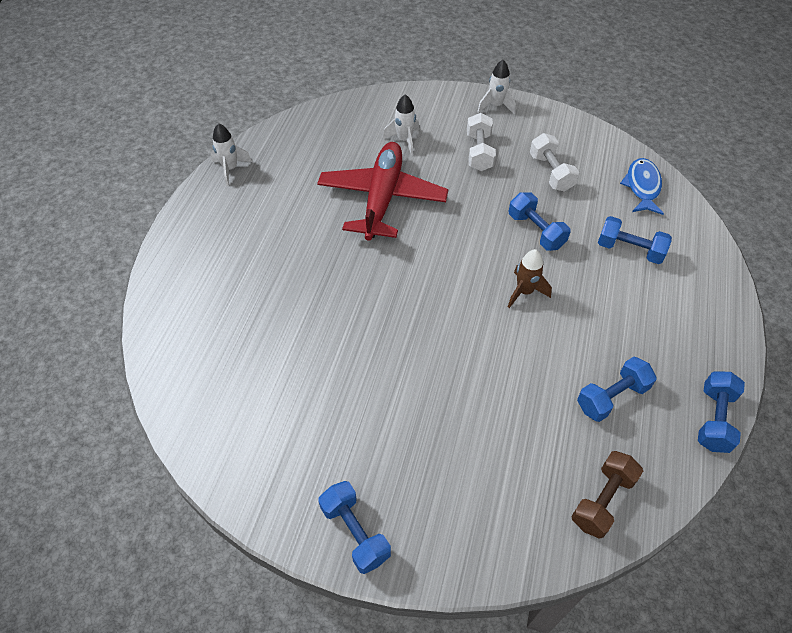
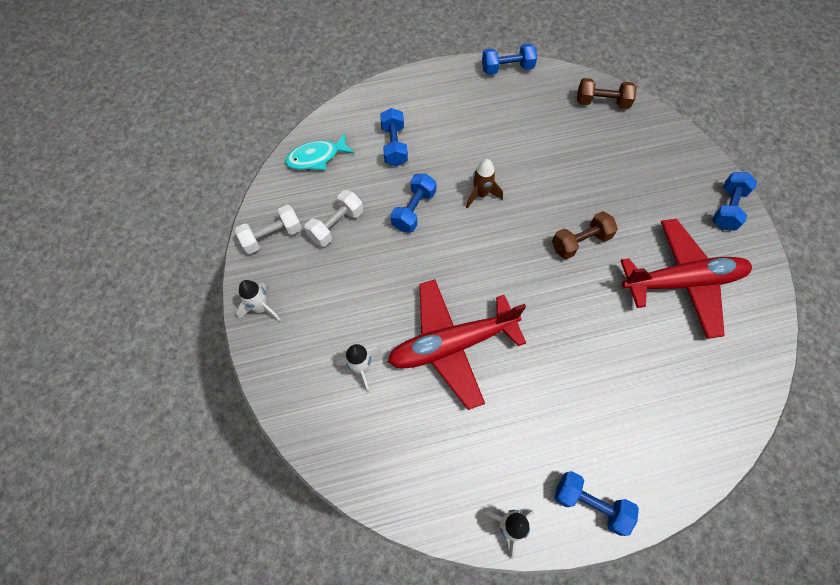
camera: 120 degrees left, 10 degrees up
white dumbbell [467,113,496,171] -> white dumbbell moved to [235,205,302,254]
blue dumbbell [577,357,657,422] -> blue dumbbell moved to [554,471,639,536]
blue fish [620,158,664,215] -> turquoise fish [285,133,355,171]
none -> brown dumbbell [552,211,618,259]
none -> red plane [620,219,752,339]

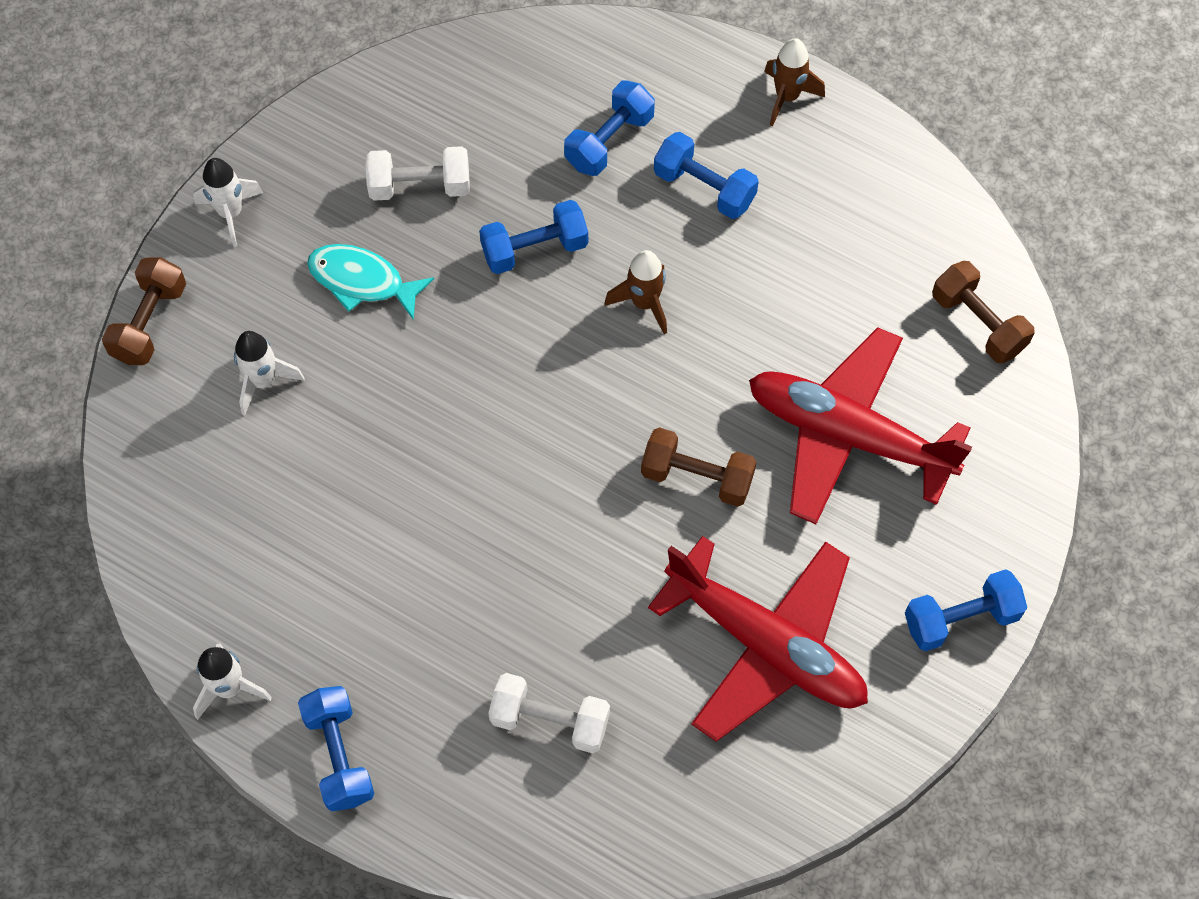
camera: 45 degrees right, 0 degrees up
white dumbbell [235,205,302,254] -> white dumbbell moved to [488,673,610,753]
turquoise fish [285,133,355,171] -> turquoise fish moved to [307,244,434,320]
red plane [388,279,526,410] -> red plane moved to [749,327,972,524]
blue dumbbell [482,43,537,75] -> blue dumbbell moved to [654,132,759,219]
none -> brown dumbbell [102,257,186,365]
none -> brown rocket [764,38,825,126]

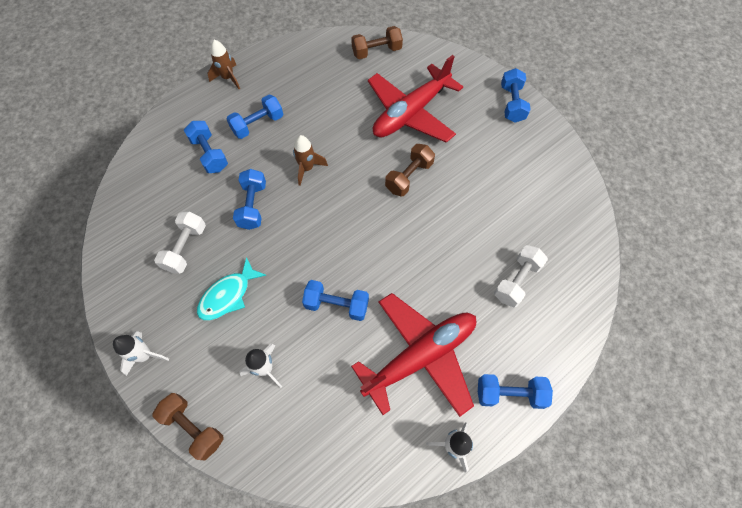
camera: 70 degrees left, 0 degrees up
red plane [648,536,868,742] -> red plane moved to [351,293,476,417]
none -> blue dumbbell [302,280,369,321]

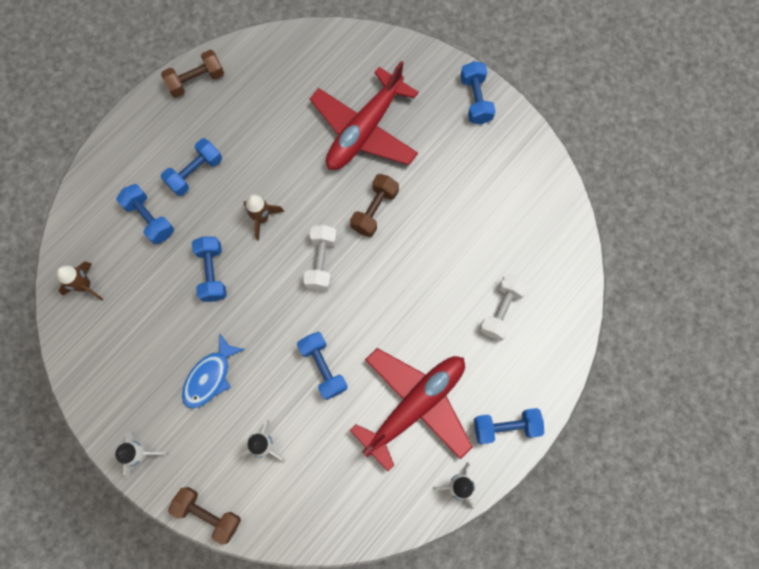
camera: 10 degrees left, 10 degrees up
white dumbbell [154,212,206,274] -> white dumbbell moved to [303,225,337,290]
turquoise fish [197,257,267,320] -> blue fish [182,334,245,409]
brown rocket [208,40,240,89] -> brown rocket moved to [57,261,103,300]
blue dumbbell [302,280,369,321] -> blue dumbbell turned 60 degrees clockwise [297,332,348,400]
brown dumbbell [351,26,403,59] -> brown dumbbell moved to [161,50,224,98]

